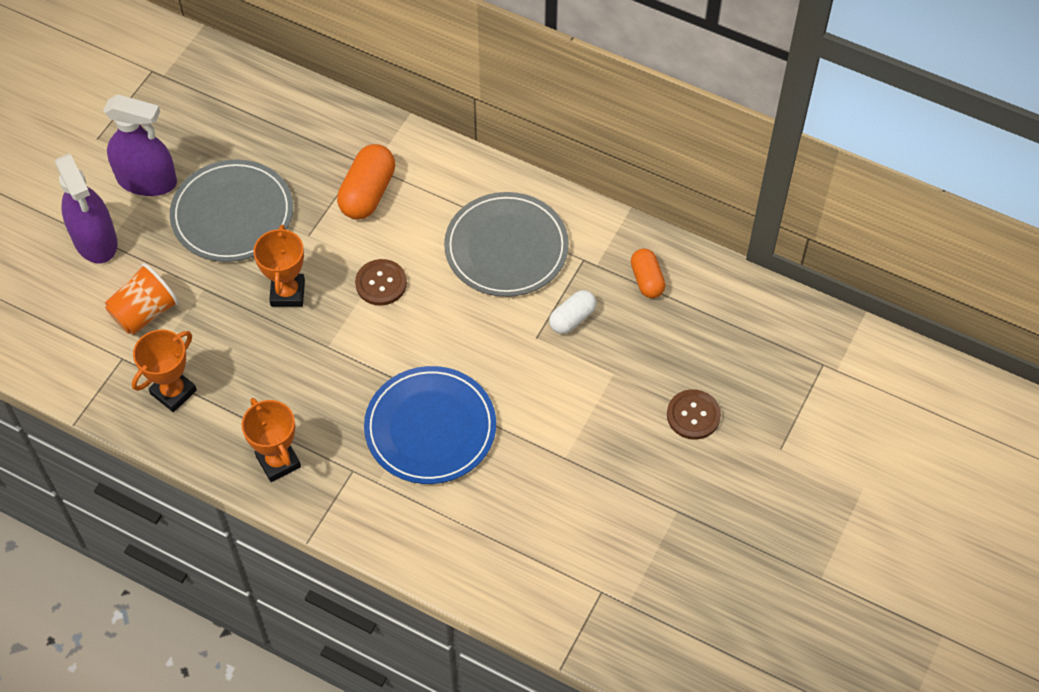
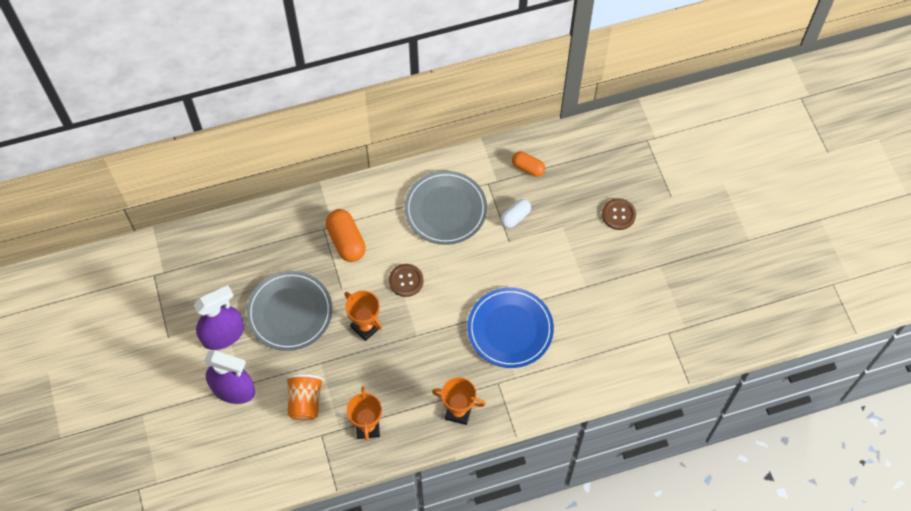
camera: 45 degrees left, 5 degrees up
white capsule [549,290,596,334] -> white capsule turned 45 degrees clockwise [500,199,531,228]

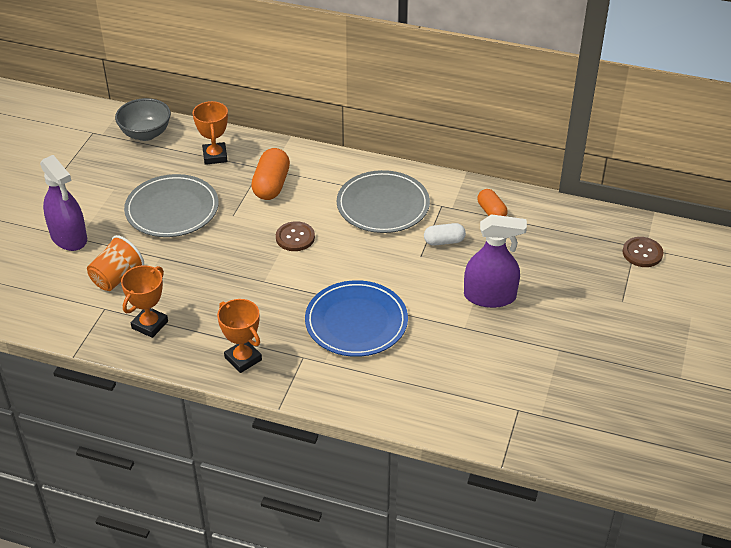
camera: 35 degrees right, 20 degrees down
purple spray bottle [194,285,244,350] -> purple spray bottle moved to [464,214,527,308]
orange trophy [345,291,382,341] -> orange trophy moved to [193,101,228,165]
brown button [602,198,636,230] -> brown button moved to [623,237,663,267]
none -> grey bowl [115,98,171,141]

